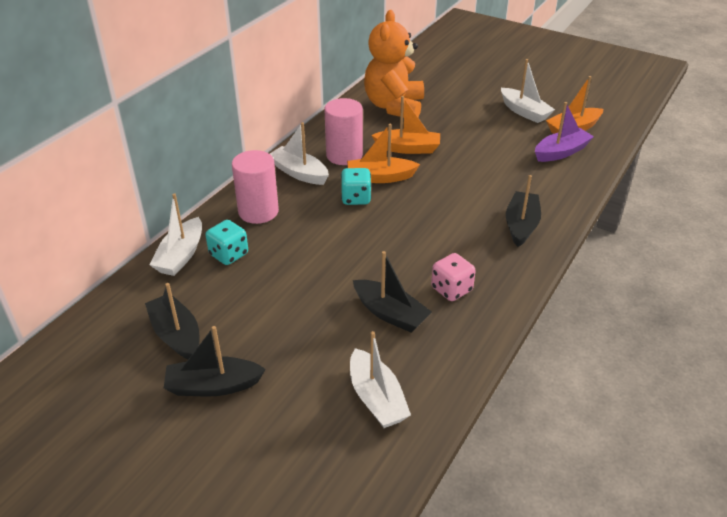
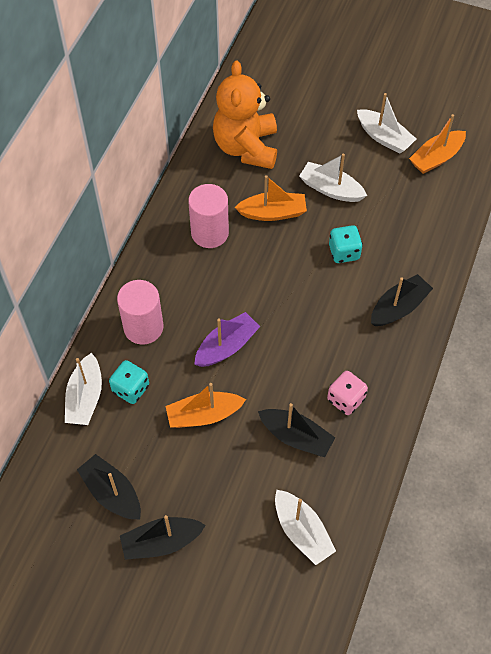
camera: 10 degrees left, 20 degrees up
white boat [270,122,329,185] -> white boat moved to [299,154,367,202]
turquoise dice [341,168,372,205] -> turquoise dice moved to [329,225,363,263]
orange boat [347,124,420,183] -> orange boat moved to [166,383,246,428]
black boat [506,175,541,247] -> black boat turned 45 degrees clockwise [371,274,433,326]
purple boat [535,102,594,162] -> purple boat moved to [194,312,260,367]

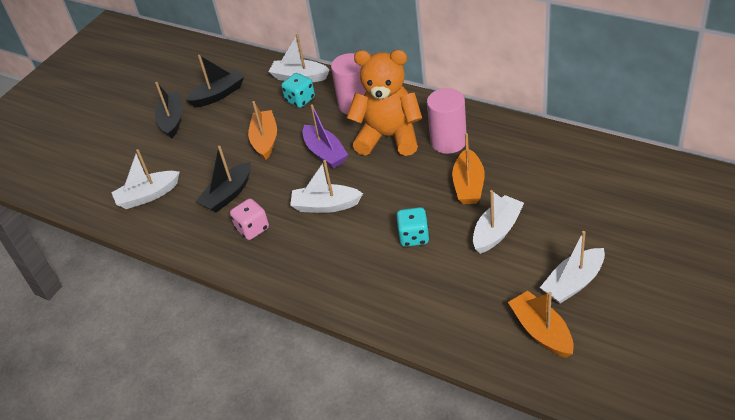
camera: 105 degrees right, 15 degrees down
orange teddy bear [213,61,277,169] -> orange teddy bear moved to [347,50,423,156]
black boat [371,274,433,326] -> none
none -> white boat [290,160,363,213]

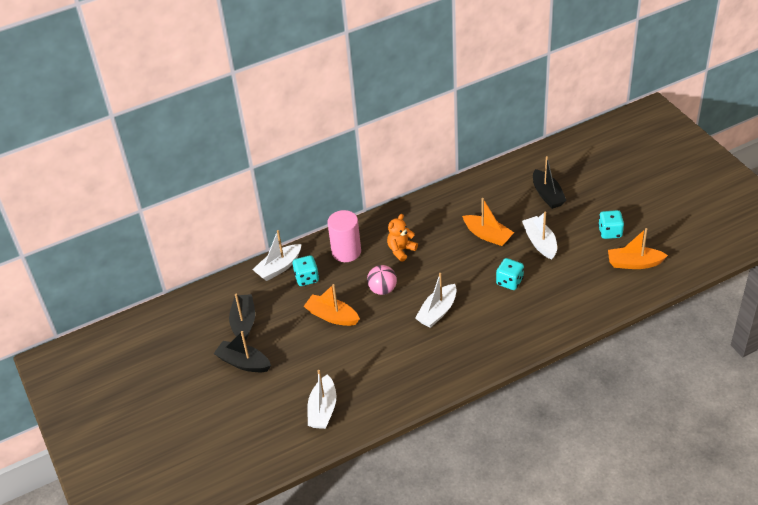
camera: 60 degrees left, 0 degrees up
black boat [196,146,251,213] -> black boat moved to [533,156,567,209]
pink dice [230,199,269,240] -> none
purple boat [303,104,348,169] -> pink ball [367,265,397,295]
orange teddy bear [347,50,423,156] -> orange teddy bear [387,214,418,262], size x0.51
pink cylinder [427,88,467,154] -> none
white boat [540,231,605,304] -> turquoise dice [598,210,624,239]

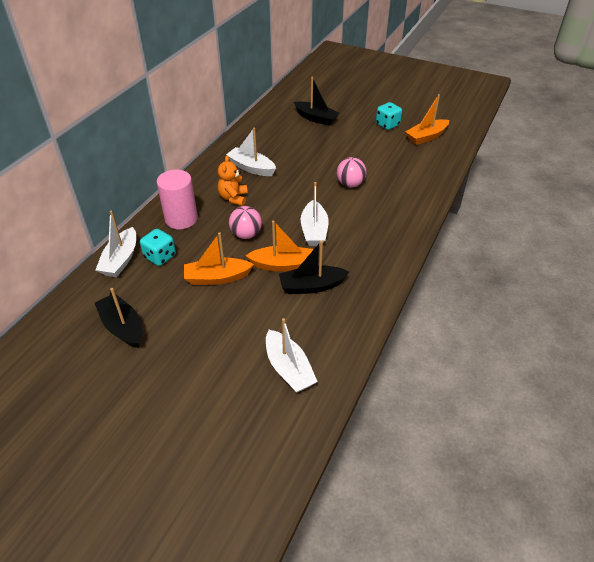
camera: 40 degrees left, 0 degrees up
black boat [214,331,271,372] -> black boat moved to [279,241,349,294]
orange boat [462,198,514,246] -> orange boat moved to [245,221,313,272]
turquoise dice [496,258,524,290] -> pink ball [337,157,367,187]
white boat [522,212,557,259] -> white boat moved to [226,127,276,176]

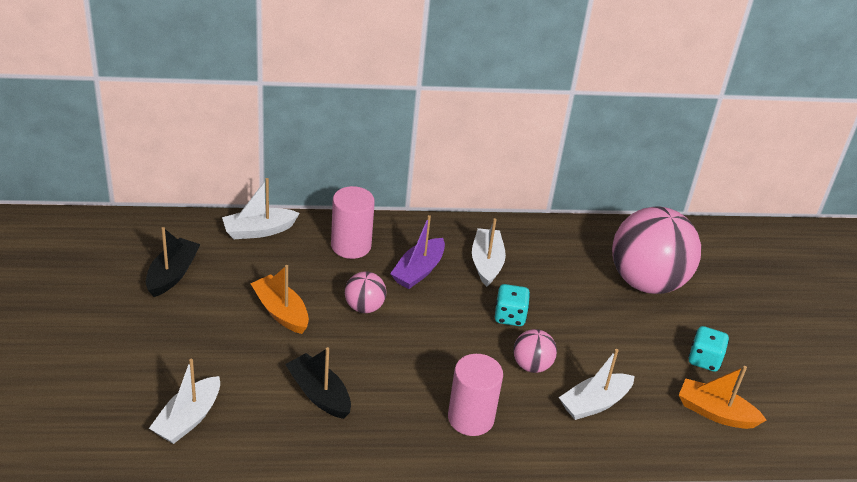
camera: 55 degrees right, 5 degrees down
turquoise dice [140,229,176,266] -> turquoise dice moved to [495,284,530,326]
orange teddy bear [218,155,248,206] -> purple boat [390,215,445,289]
orange boat [245,221,313,272] -> none
black boat [294,77,339,126] -> pink ball [612,206,701,294]
white boat [300,182,329,246] -> white boat moved to [559,349,635,420]
none -> pink cylinder [448,354,503,436]

